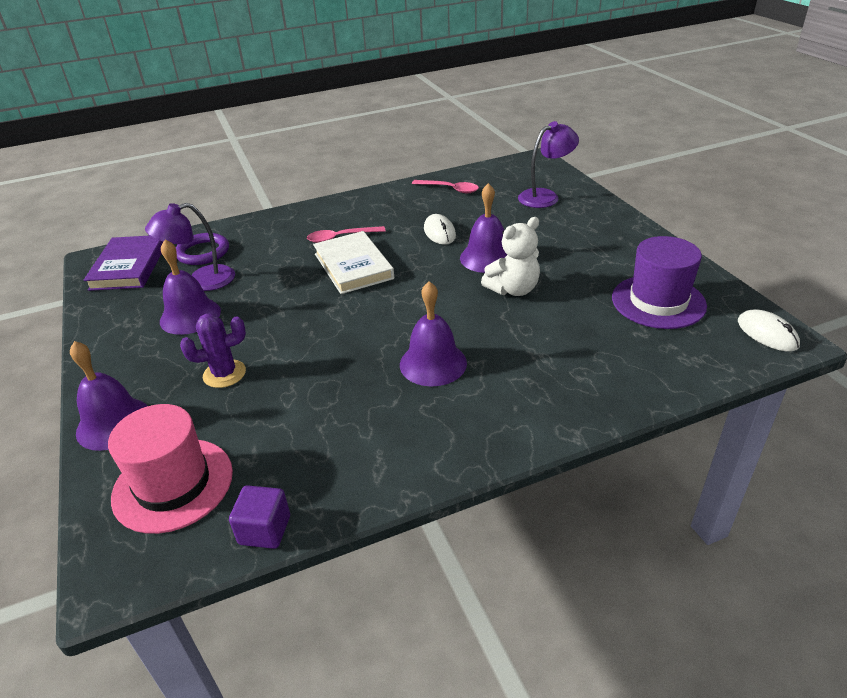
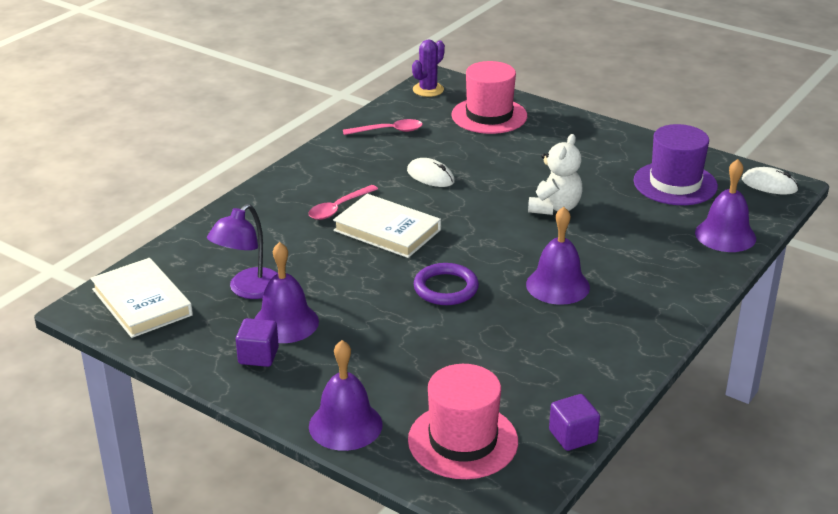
camera: 35 degrees left, 5 degrees down
purple book [83,236,163,291] -> white book [90,258,193,338]
purple ring [176,233,229,265] -> purple ring moved to [414,263,479,305]
purple cactus [180,313,246,388] -> purple cactus moved to [412,40,445,97]
purple bell [460,183,507,273] -> purple bell moved to [695,159,756,252]
purple lamp [518,121,579,208] -> pink hat [452,61,527,134]
none -> purple cube [236,318,279,367]

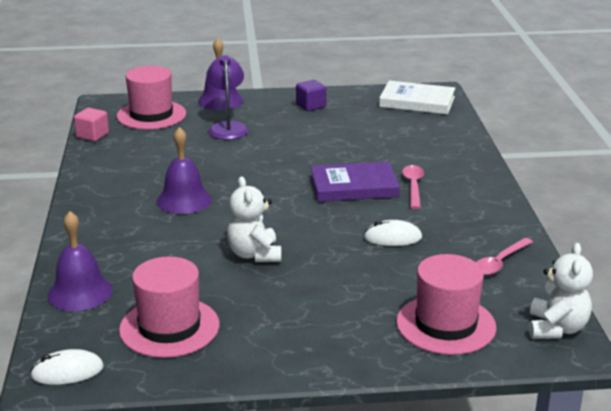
camera: 140 degrees right, 5 degrees down
purple lamp [207,204,278,299] -> purple lamp moved to [206,55,249,140]
purple bell [254,242,319,343] -> none
white book [333,194,441,258] -> purple book [311,162,400,202]
purple cactus [412,40,445,97] -> white teddy bear [529,243,593,339]
purple ring [414,263,479,305] -> none
purple cube [549,394,600,451] -> pink cube [74,108,109,141]
purple hat [633,124,718,205] -> pink hat [119,256,220,358]

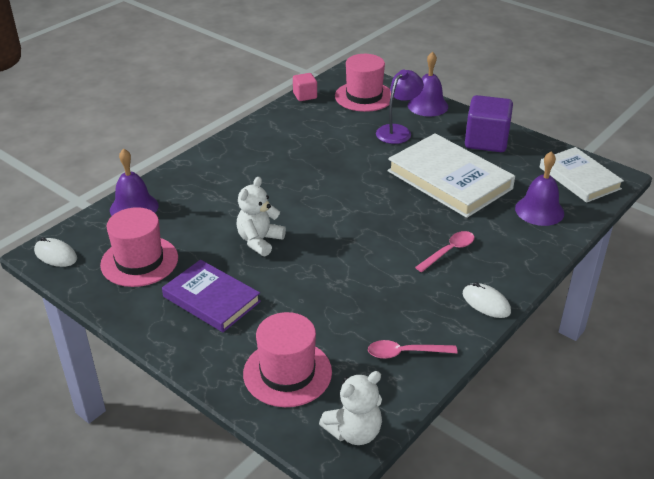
camera: 45 degrees right, 10 degrees up
purple bell [156,127,212,214] -> purple bell moved to [515,151,564,226]
purple cube [296,80,326,111] -> purple cube [465,95,513,152], size x1.86
purple book [311,162,400,202] -> purple book moved to [162,260,261,332]
white mouse [363,220,422,246] -> white mouse moved to [463,282,511,318]
none -> white book [387,133,515,218]

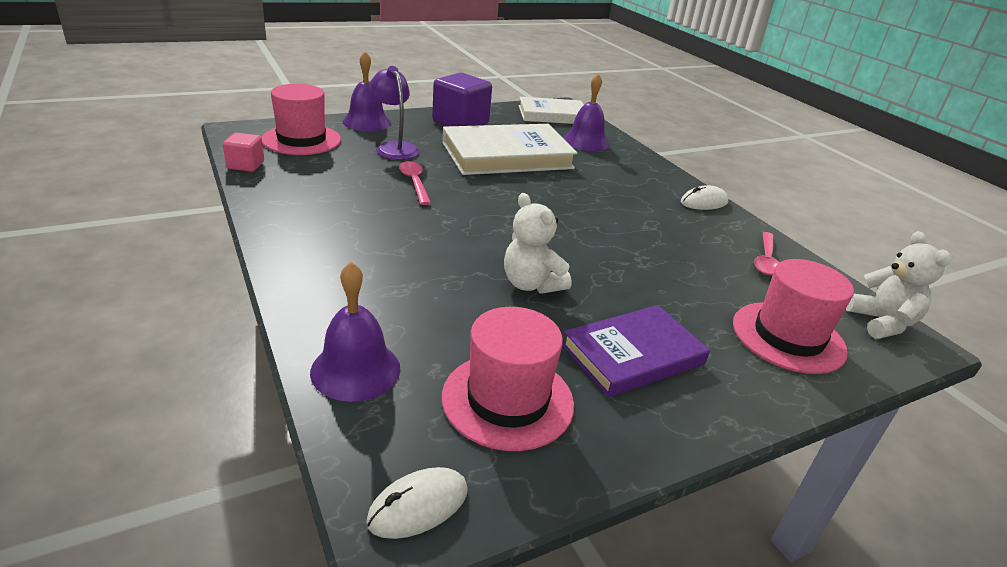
camera: 70 degrees left, 5 degrees down
pink spoon [415,231,475,272] -> pink spoon moved to [399,161,431,205]

